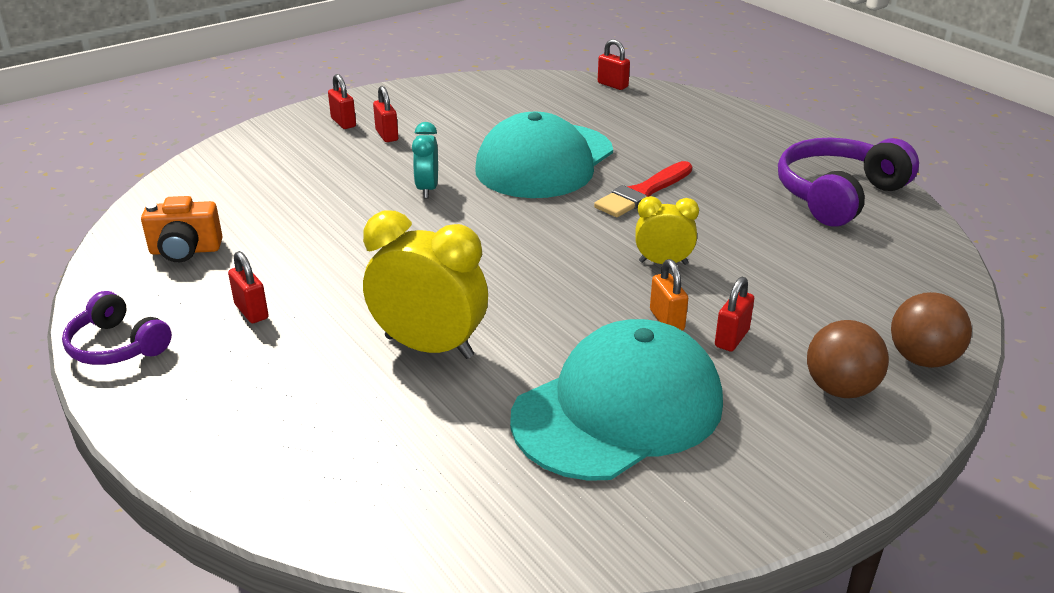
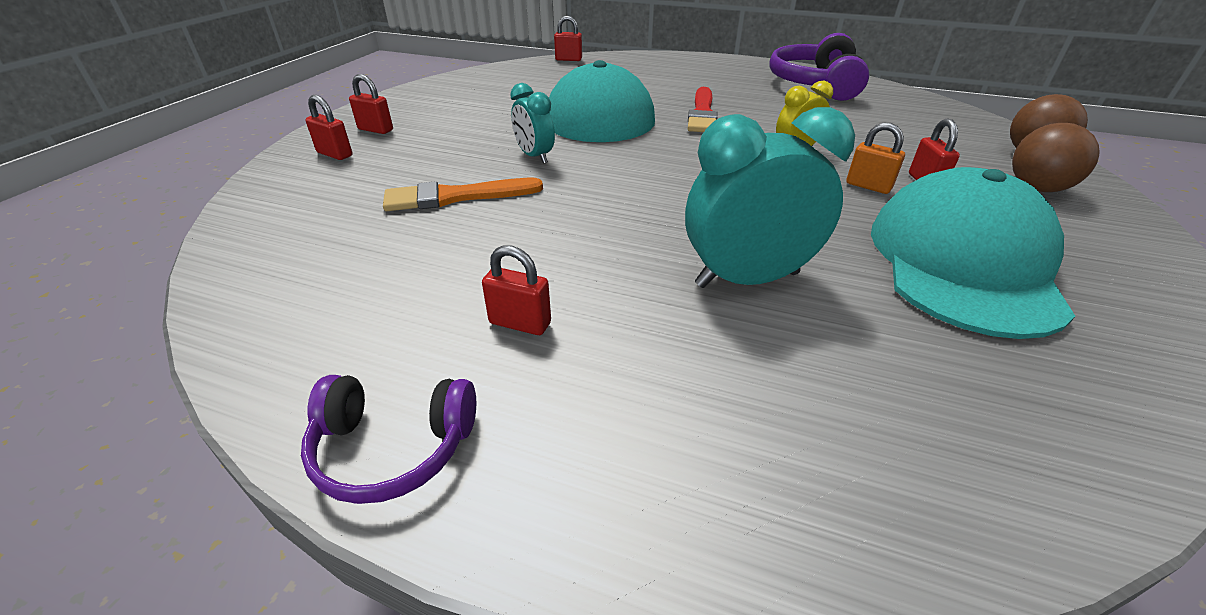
camera: 35 degrees left, 5 degrees up
orange camera [141,196,223,262] -> none
yellow clock [363,211,488,359] -> turquoise clock [685,107,855,288]
red padlock [373,86,398,142] -> red padlock moved to [305,95,352,160]
none -> orange brush [383,178,543,211]

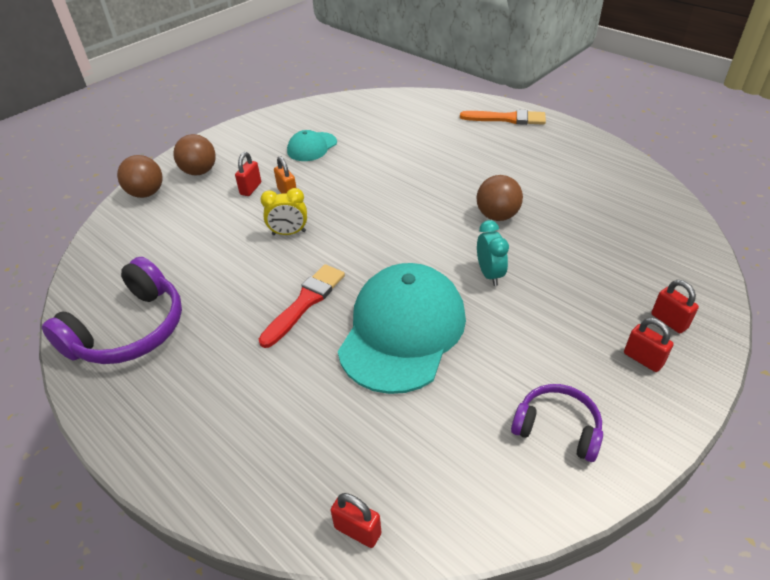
camera: 155 degrees left, 5 degrees up
purple headphones [301,375,476,504] -> purple headphones moved to [511,384,603,462]
orange brush [383,178,543,211] -> orange brush moved to [460,110,546,125]
red padlock [482,245,551,335] -> none
turquoise clock [685,107,855,288] -> none
turquoise cap [871,167,1075,339] -> turquoise cap [287,130,337,161], size x0.50
none -> brown ball [477,175,523,221]

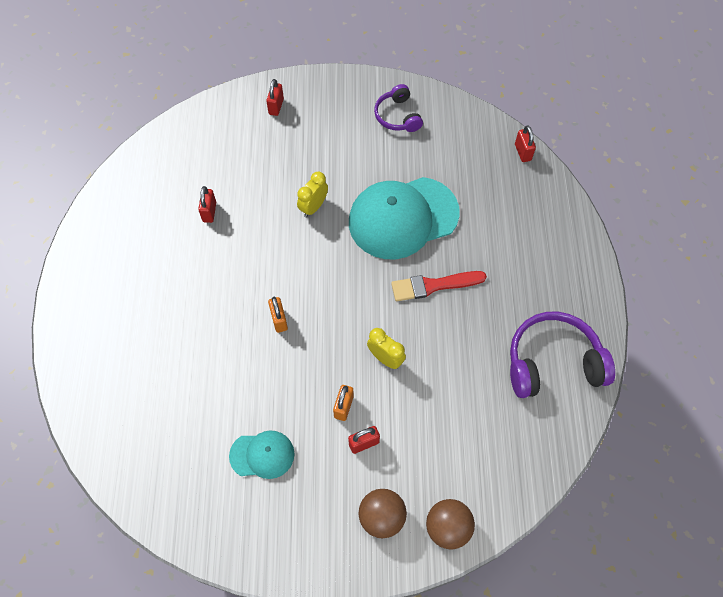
camera: 135 degrees left, 20 degrees up
orange brush [460,110,546,125] -> none
brown ball [477,175,523,221] -> none
turquoise clock [477,220,509,286] -> yellow clock [297,172,328,217]
red padlock [624,318,674,372] -> red padlock moved to [198,186,216,223]
none -> orange padlock [268,297,288,333]

